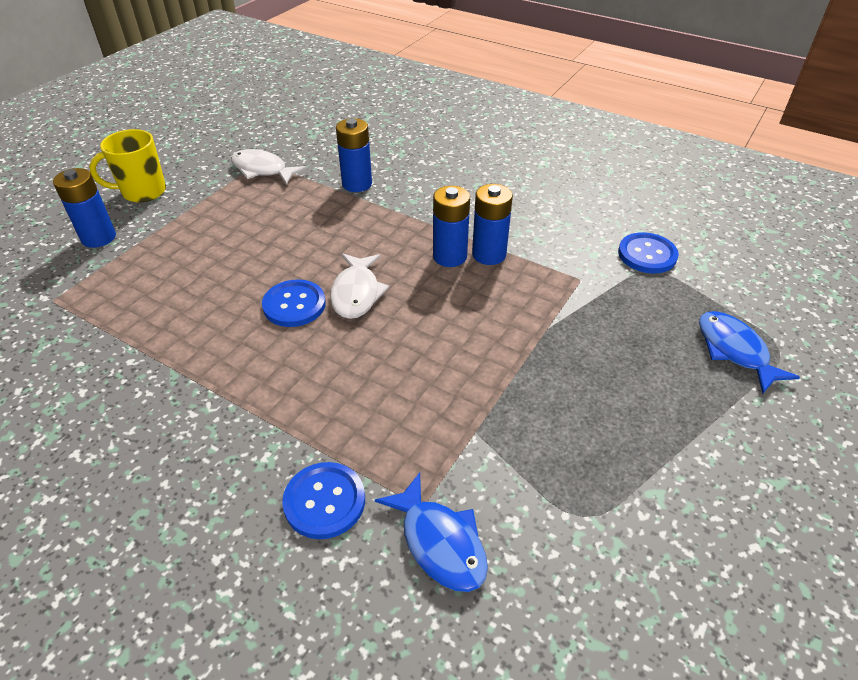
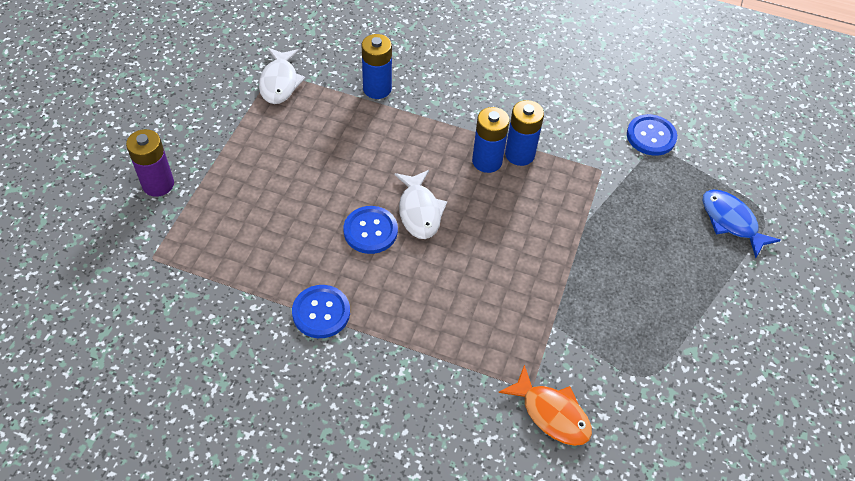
camera: 15 degrees left, 10 degrees up
blue battery [53,168,116,248] -> purple battery [126,129,174,197]
yellow mug [89,129,166,202] -> none
white fish [231,149,307,185] -> white fish turned 105 degrees counterclockwise [259,48,306,104]
blue button [282,462,365,539] -> blue button moved to [292,285,350,338]
blue fish [375,472,488,592] -> orange fish [498,365,592,446]

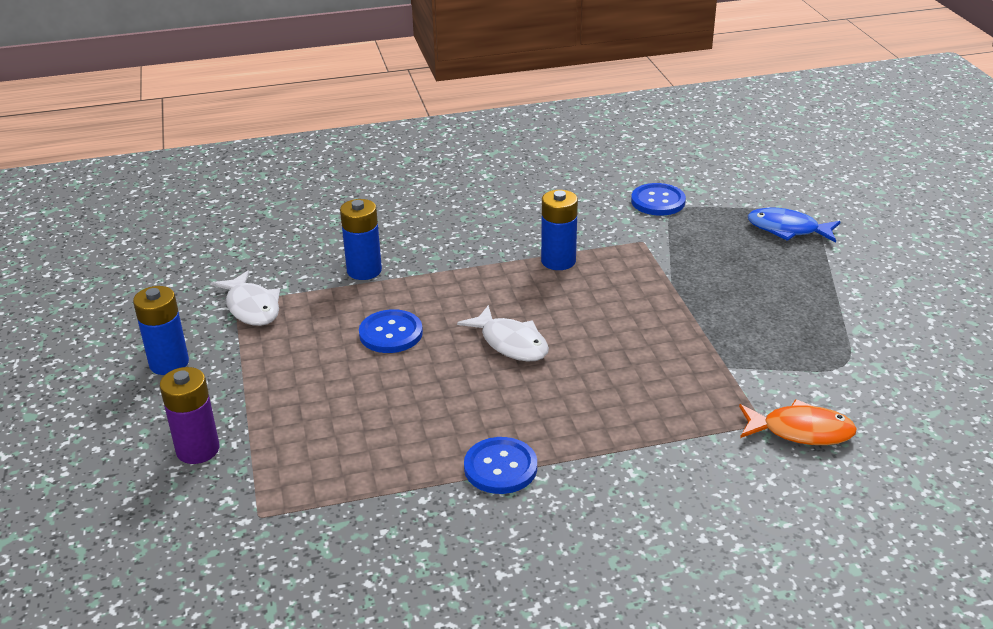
camera: 30 degrees left, 20 degrees down
blue button [344,206,398,254] -> blue button moved to [359,309,423,353]
blue battery [472,107,510,173] -> blue battery moved to [133,286,189,375]

